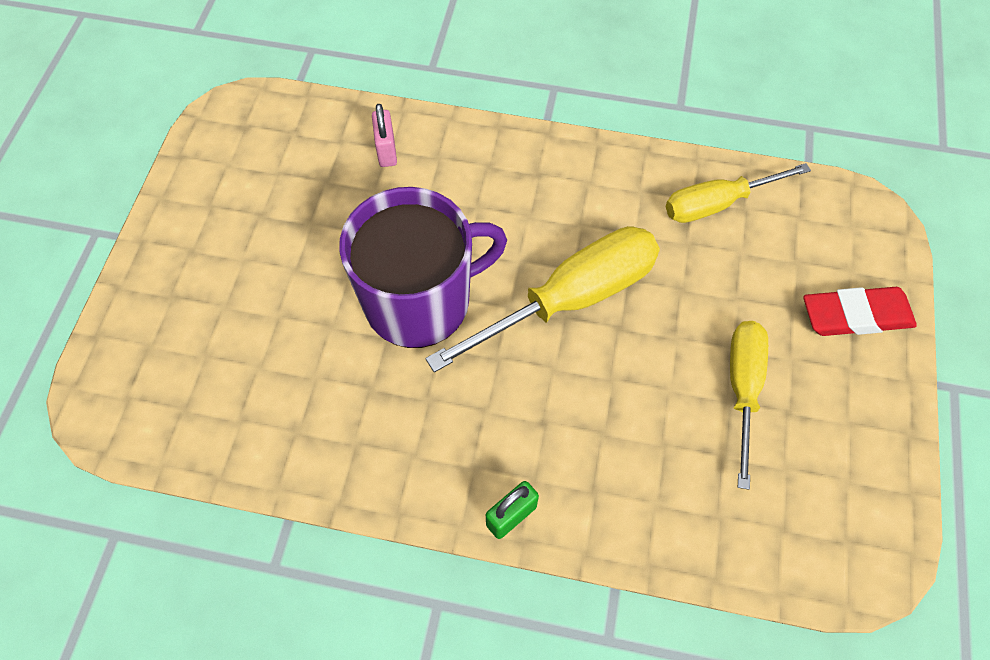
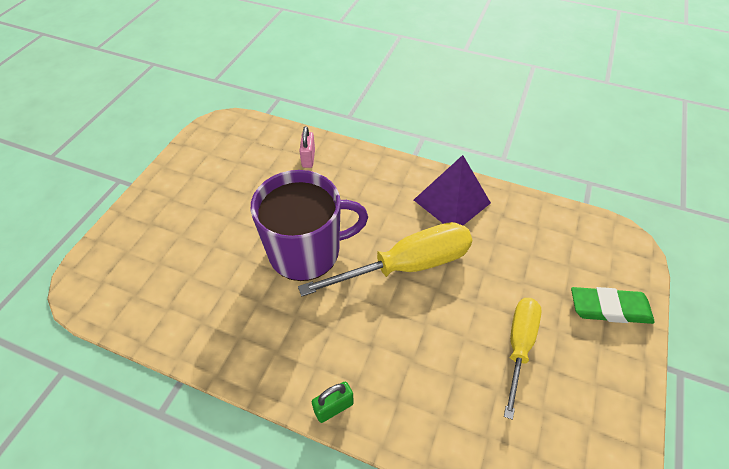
camera: 10 degrees right, 10 degrees down
yellow screwdriver [666,163,811,223] -> none
red eraser [803,287,917,336] -> green eraser [571,287,654,324]
none -> purple pyramid [414,155,491,225]

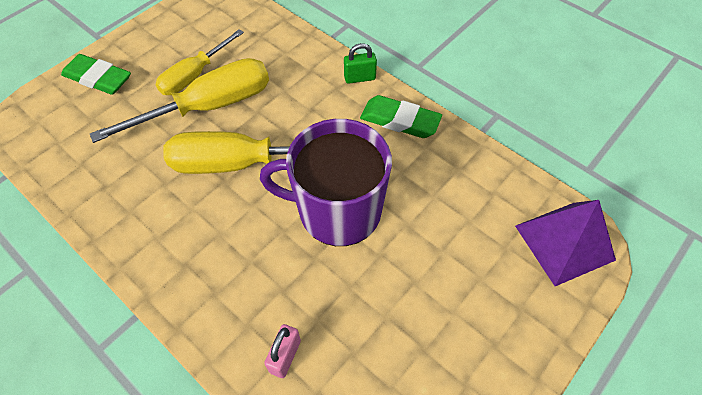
camera: 160 degrees left, 5 degrees up
purple pyramid [414,155,491,225] -> purple pyramid moved to [515,200,616,286]
none -> yellow screwdriver [90,58,269,143]
none -> green eraser [360,95,442,138]

